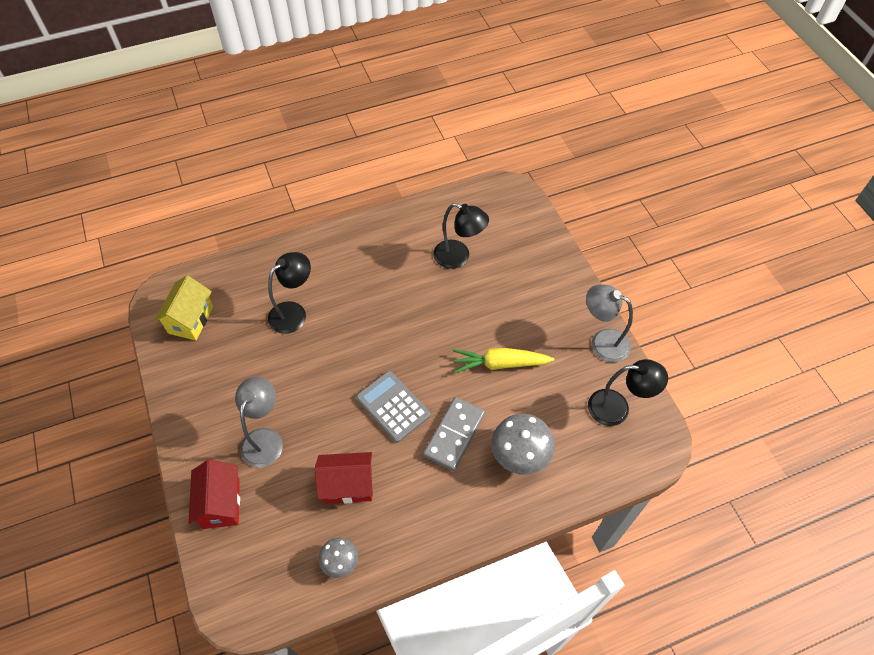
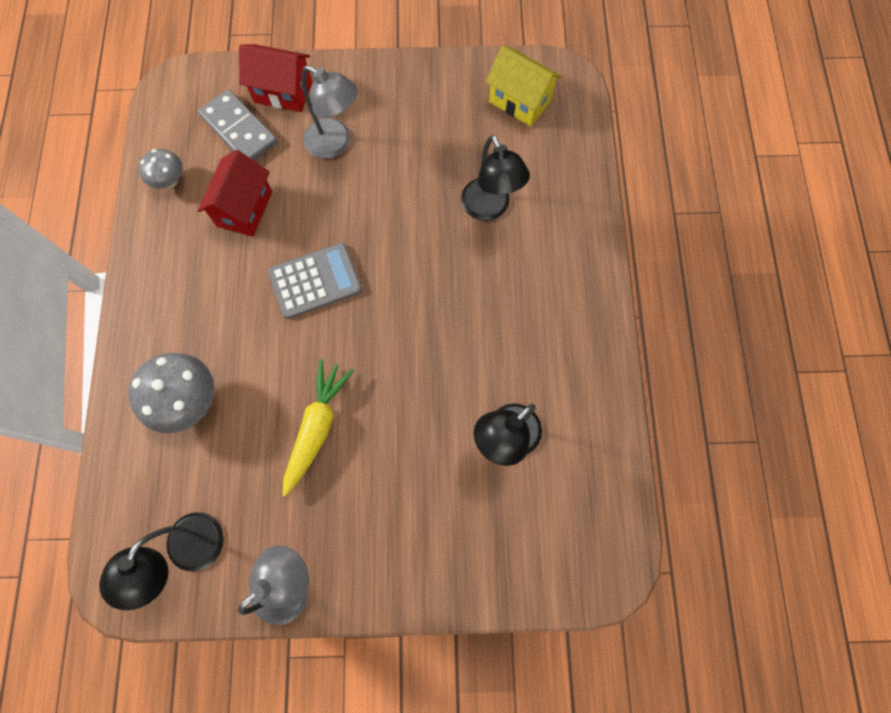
camera: 110 degrees right, 15 degrees up
grey domino [423,397,485,471] -> grey domino moved to [198,90,277,161]

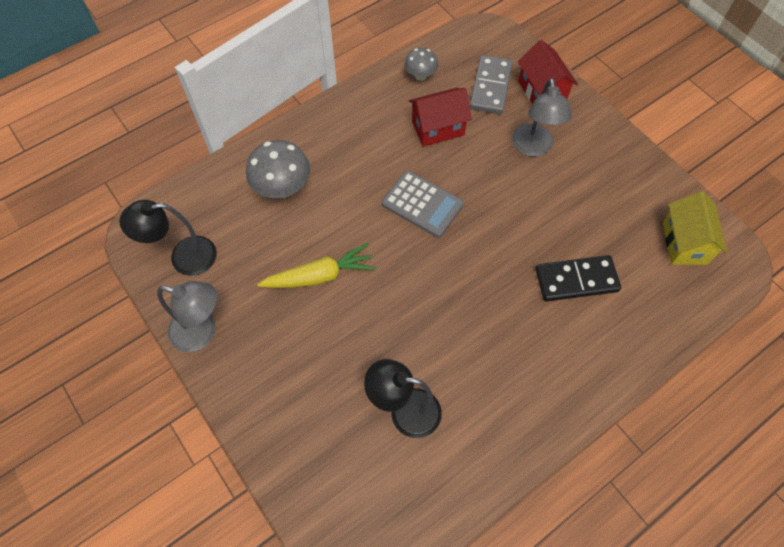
camera: 55 degrees right, 10 degrees down
black lamp [461,135,530,221] -> black domino [535,255,621,302]

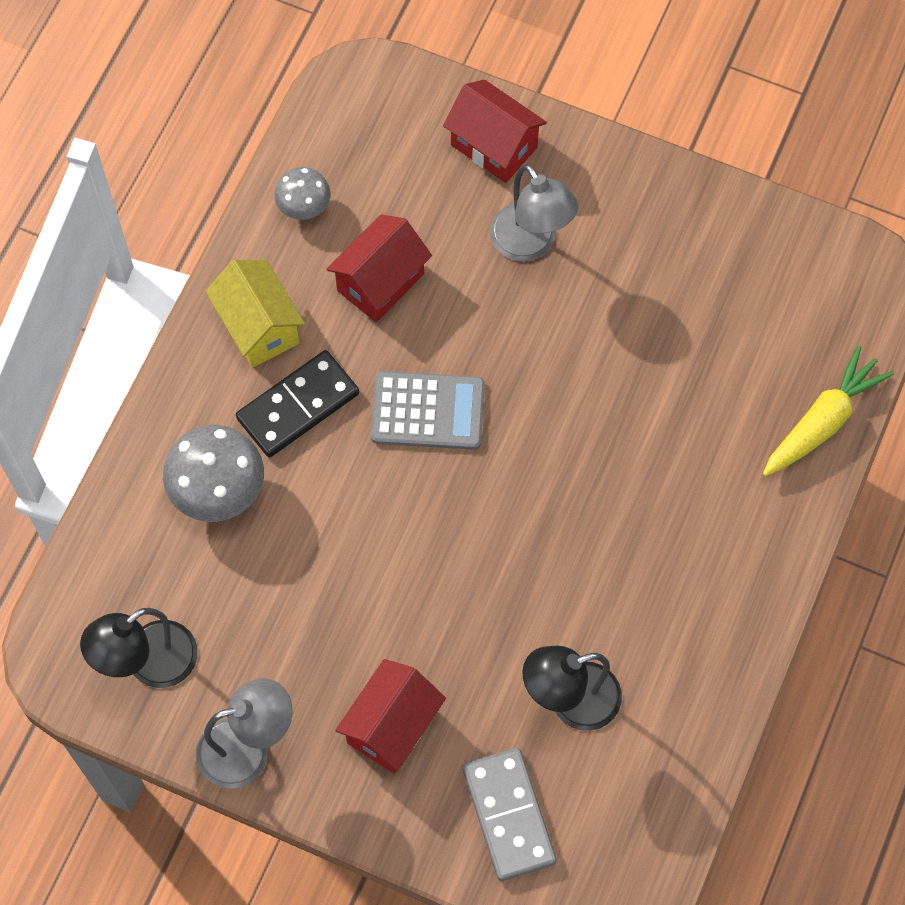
camera: 30 degrees left, 5 degrees up
yellow carrot [257,243,376,288] -> yellow carrot moved to [763,345,894,477]
grey domino [470,55,513,114] -> grey domino moved to [463,748,556,881]
black domino [535,255,621,302] -> black domino moved to [236,350,359,457]
yellow house [663,191,727,265] -> yellow house moved to [205,260,305,368]
none -> red house [335,659,446,774]

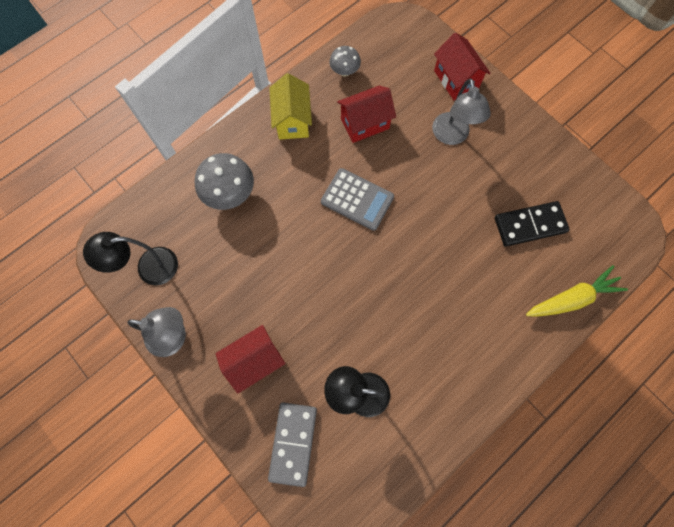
camera: 25 degrees right, 5 degrees up
black domino [236,350,359,457] -> black domino moved to [495,201,570,247]

